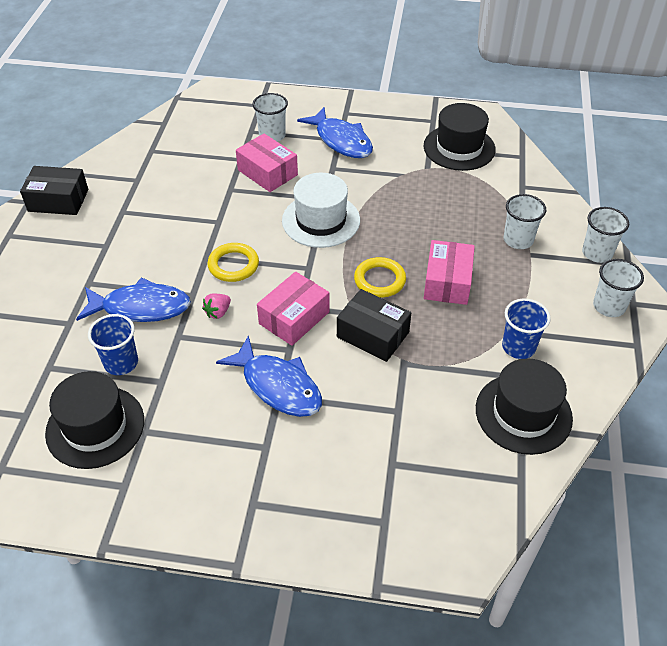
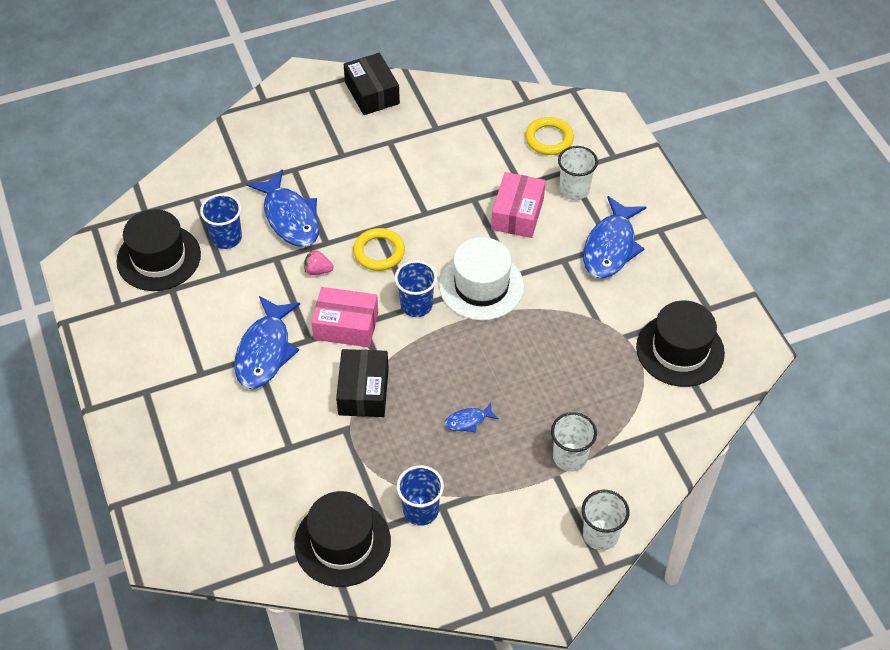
camera: 60 degrees right, 5 degrees up
yellow ring [354,257,406,298] -> yellow ring moved to [525,117,574,155]
pink box [424,240,475,305] -> blue fish [445,403,498,432]
white cup [593,259,644,317] -> none
none -> blue cup [395,260,437,317]

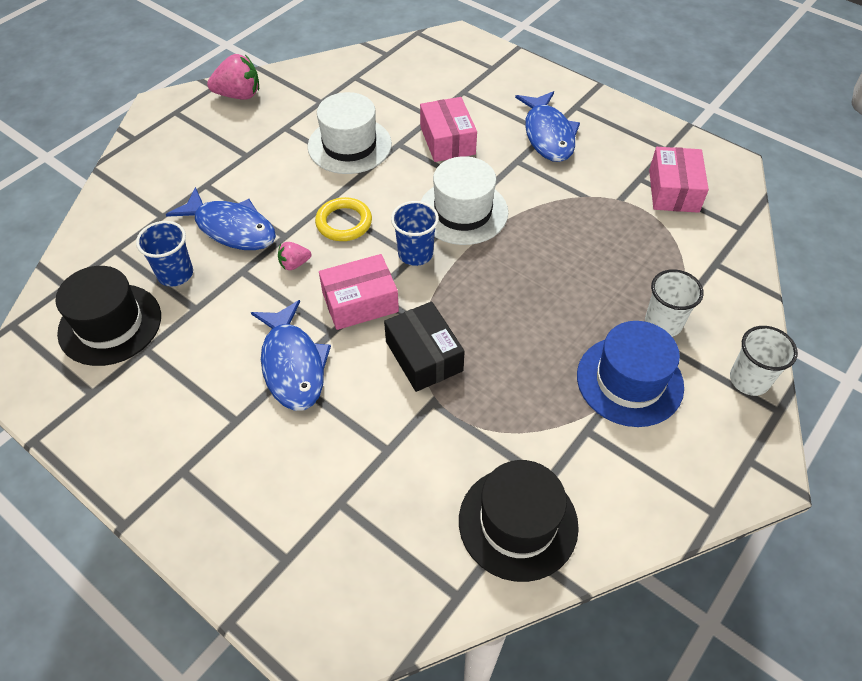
camera: 30 degrees left, 0 degrees up
black box [344,53,400,115] -> pink strawberry [207,54,259,100]
blue cup [397,465,444,526] -> none
blue fish [445,403,498,432] -> none
yellow ring [525,117,574,155] -> none
white cup [558,146,598,200] -> none
black hat [636,301,725,387] -> pink box [649,147,709,213]
none -> white hat [308,92,392,174]
none -> blue hat [577,321,684,427]

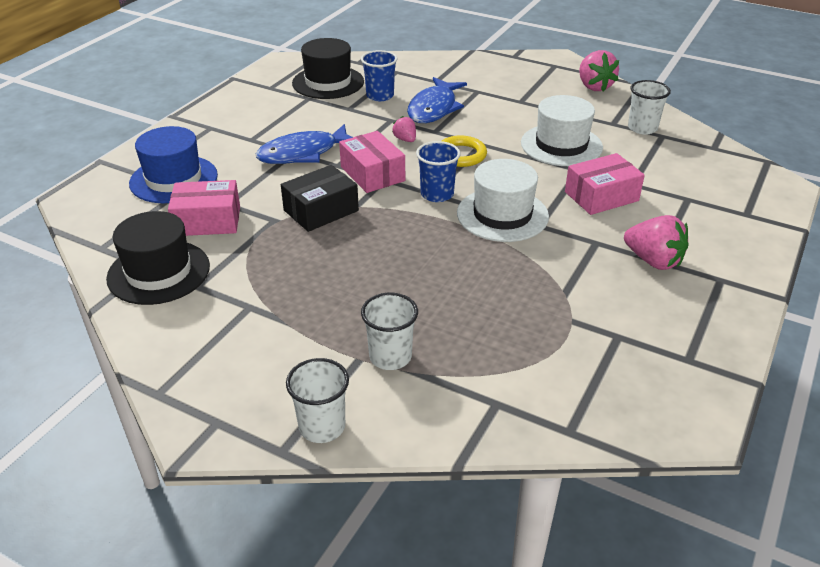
camera: 80 degrees right, 15 degrees down
blue fish [515,91,580,162] -> pink strawberry [624,215,689,270]
blue hat [577,321,684,427] -> blue hat moved to [129,126,218,203]
pink box [649,147,709,213] -> pink box moved to [168,180,240,236]
none -> white cup [628,80,671,135]

